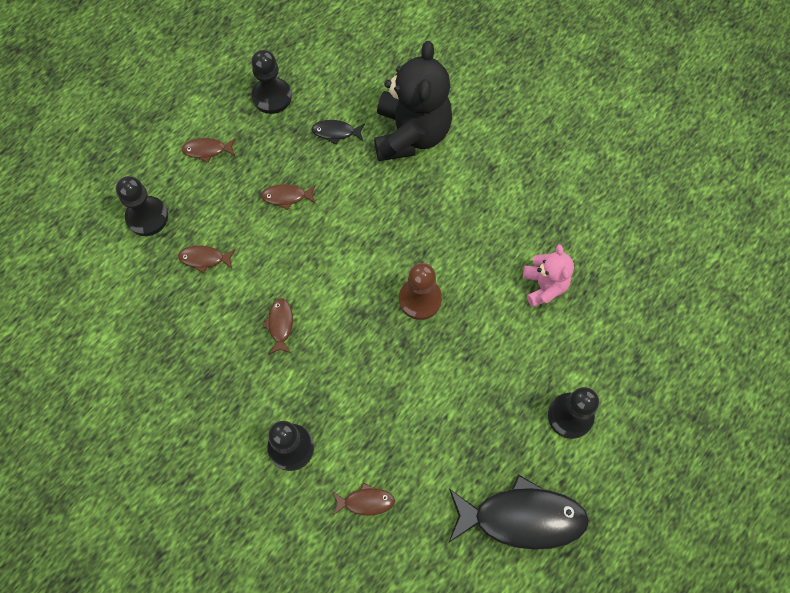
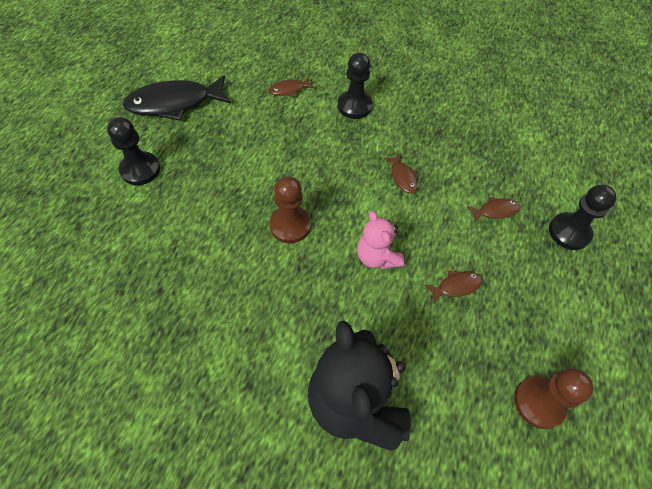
camera: 160 degrees right, 10 degrees down
brown fish [182,138,236,163] -> none
black pawn [251,50,292,114] -> brown pawn [514,369,593,429]
black fish [311,120,365,145] -> none
pink teddy bear [523,244,574,307] -> pink teddy bear moved to [357,211,404,269]

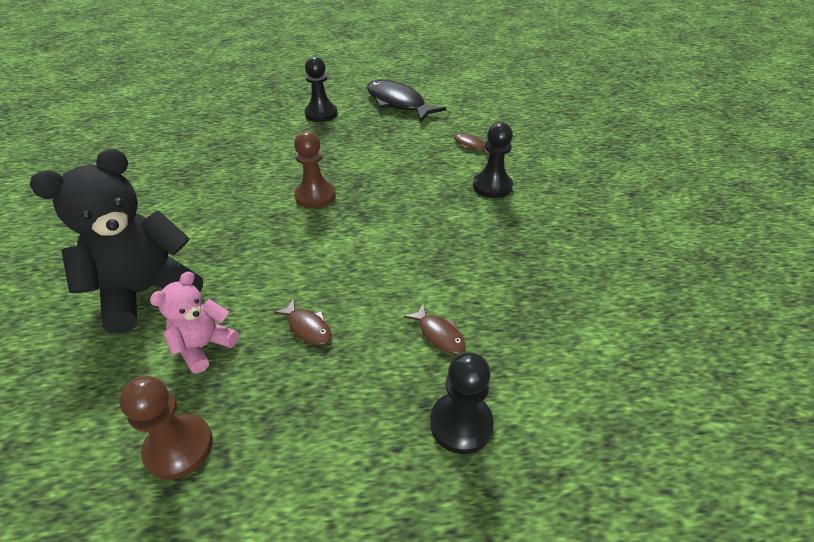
camera: 65 degrees right, 15 degrees down
pink teddy bear [357,211,404,269] -> pink teddy bear moved to [150,271,239,374]
brown fish [384,153,417,194] -> none

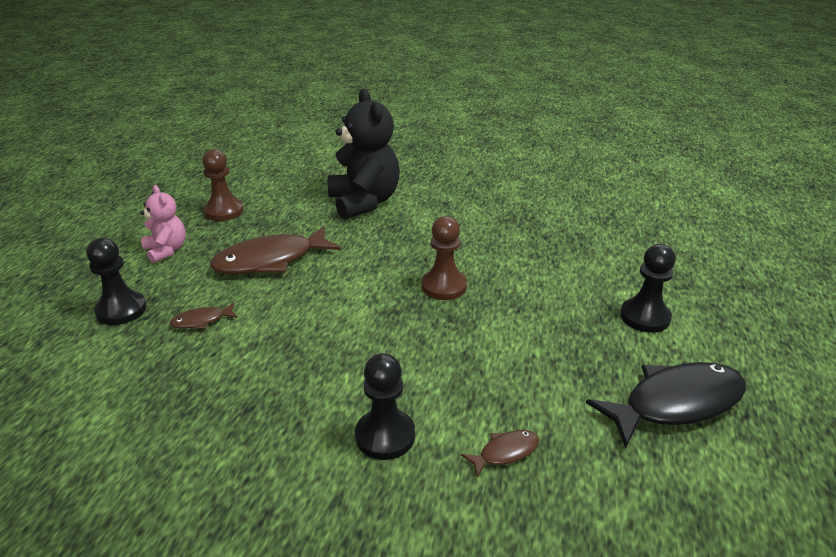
camera: 110 degrees right, 10 degrees down
pink teddy bear [150,271,239,374] -> pink teddy bear moved to [140,185,186,263]
brown fish [273,298,331,345] -> brown fish [210,226,341,274], size x2.21

